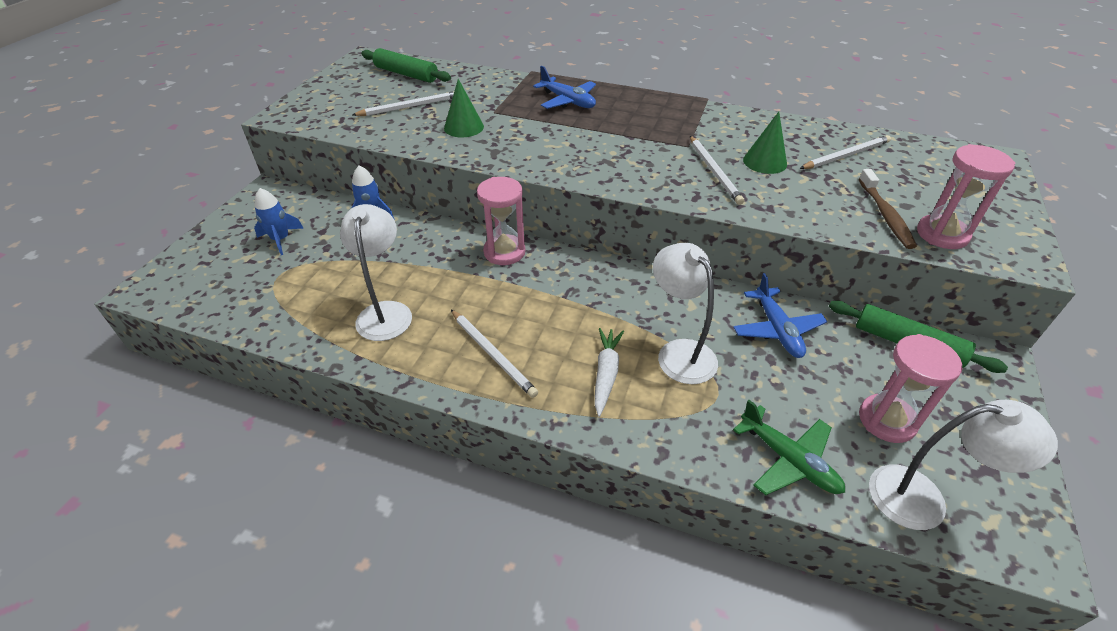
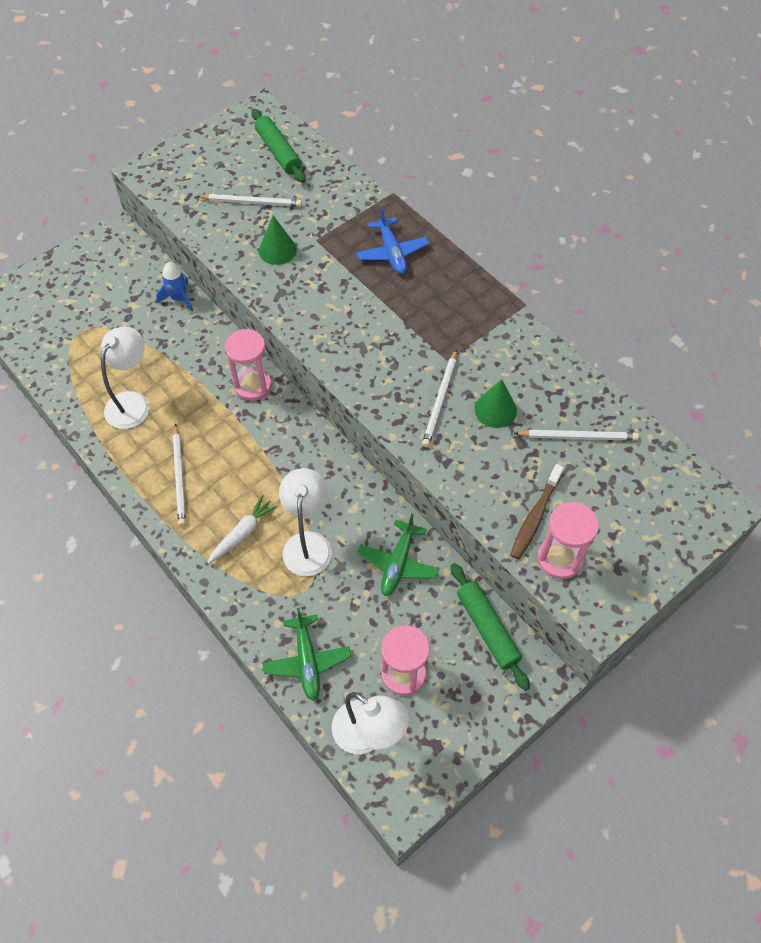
camera: 30 degrees right, 15 degrees up
blue rocket [254,188,304,255] -> none
blue plane [733,273,827,358] -> green plane [357,514,439,596]

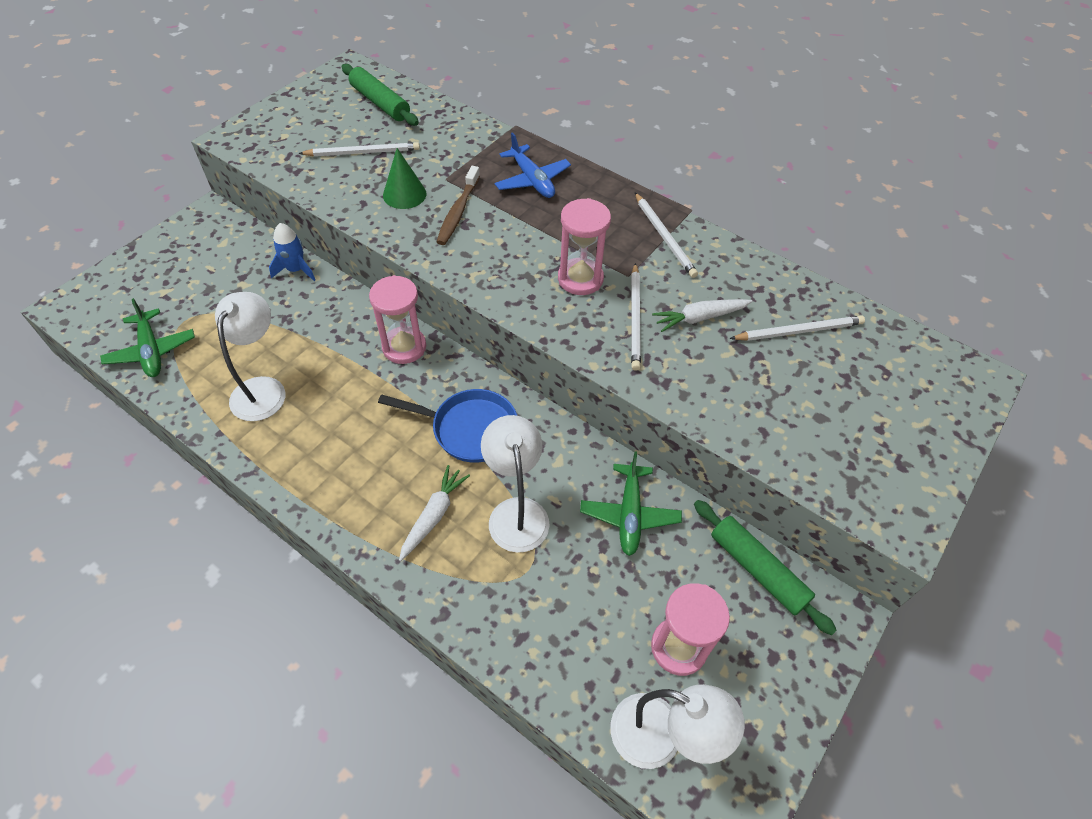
camera: 15 degrees left, 5 degrees down
white pencil [173,424,186,526] -> white pencil moved to [635,193,698,278]
green plane [263,608,351,701] -> green plane moved to [100,298,195,377]
green cone [475,379,517,428] -> white carrot [652,299,752,332]
brown toothbrush [510,464,564,559] -> brown toothbrush moved to [437,166,480,245]
pink hourglass [538,502,599,579] -> pink hourglass moved to [558,198,611,295]
none -> blue pan [378,389,517,463]

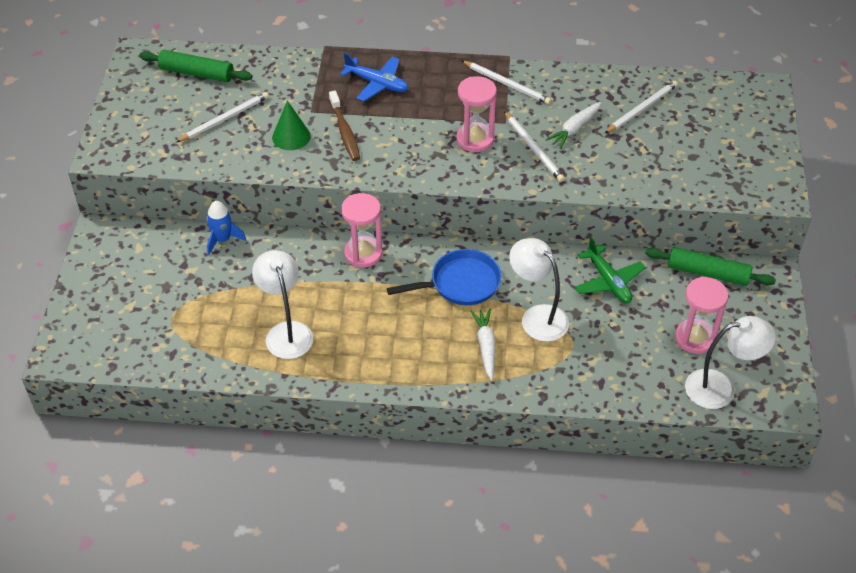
camera: 30 degrees left, 5 degrees down
green plane [100,298,195,377] -> none

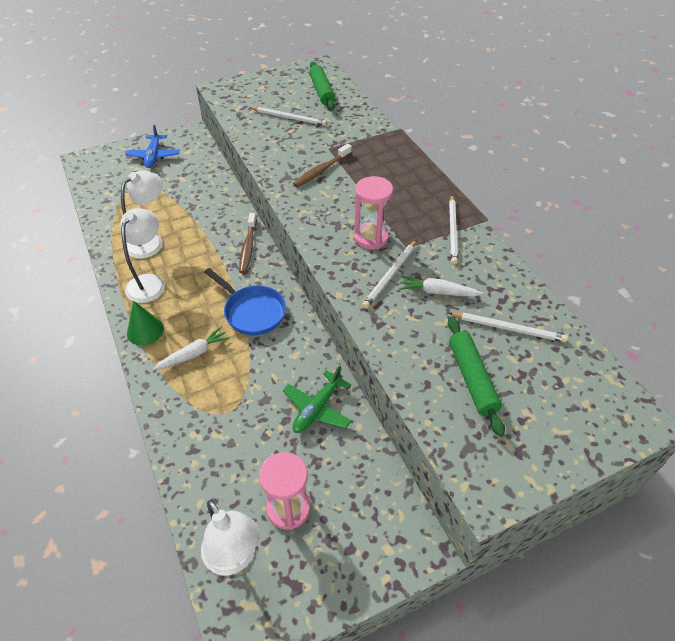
camera: 60 degrees right, 0 degrees up
blue rocket [206,201,246,255] -> none
green cone [272,101,311,150] -> green cone moved to [127,301,164,346]
blue plane [340,53,408,101] -> blue plane moved to [125,124,180,168]
pink hourglass [341,193,383,268] -> brown toothbrush [239,213,257,274]
white lamp [509,238,569,342] -> white lamp moved to [120,208,165,303]
green rolling pin [645,247,776,286] -> green rolling pin moved to [448,317,505,437]

